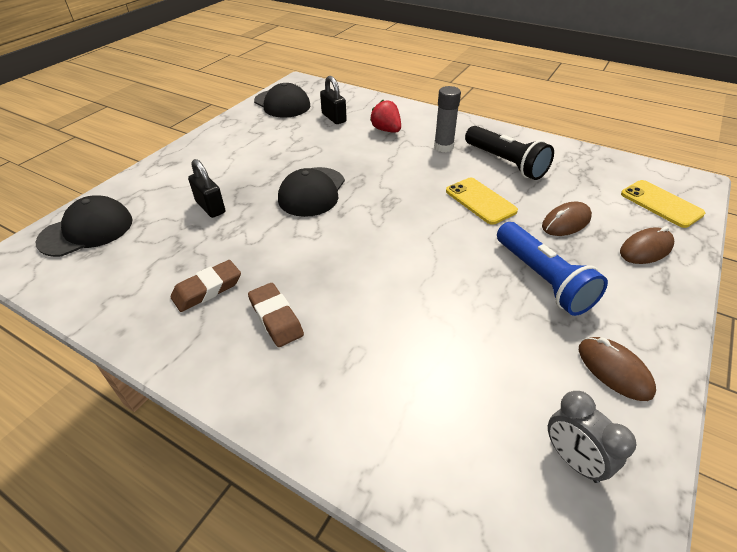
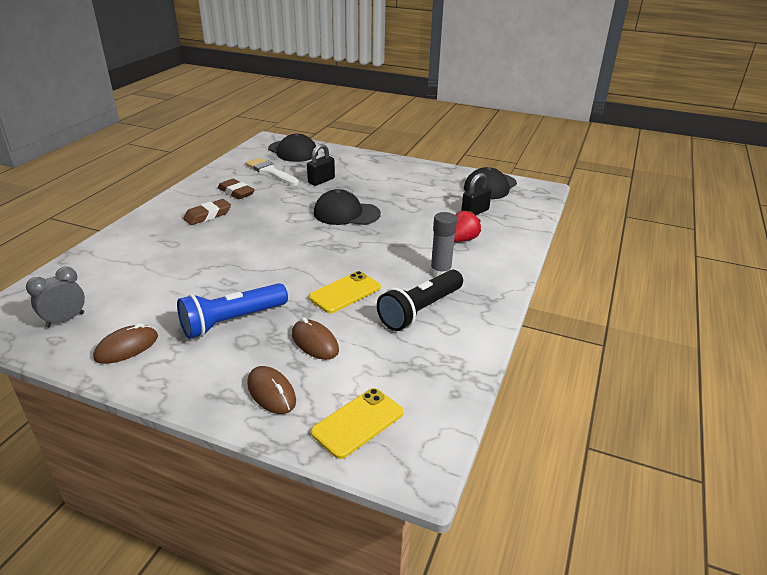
camera: 80 degrees right, 10 degrees down
none -> white brush [245,158,299,185]

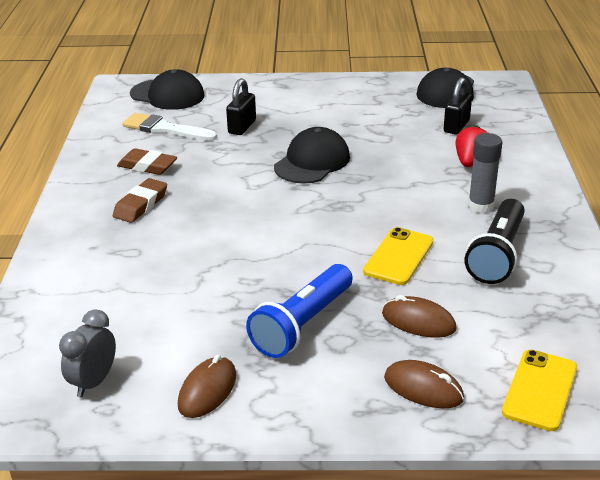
camera: 20 degrees left, 0 degrees up
black cap [314,189,381,225] -> black cap turned 135 degrees clockwise [274,127,350,183]

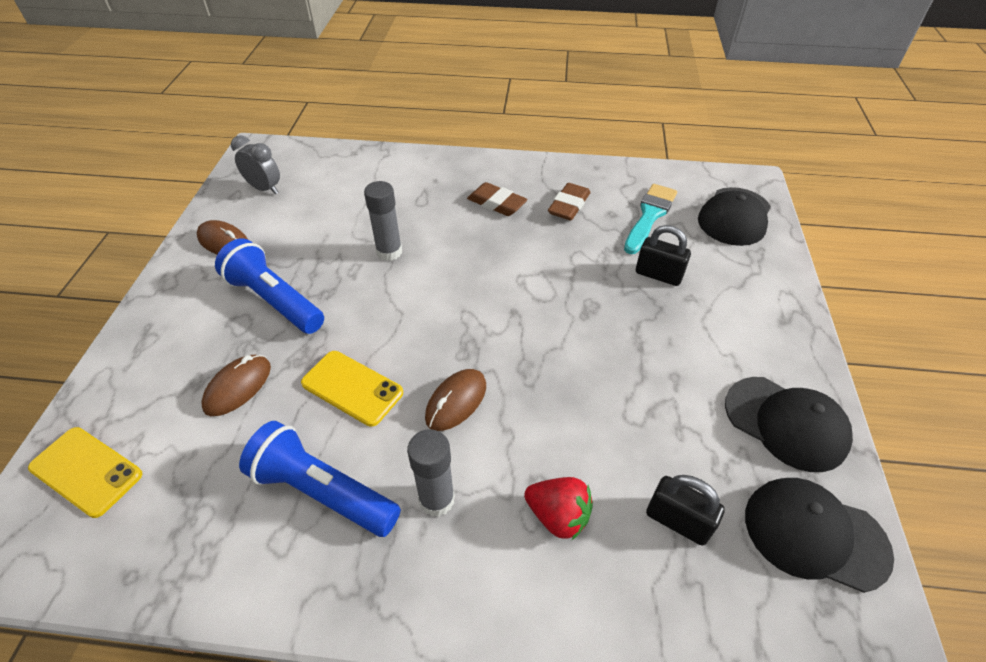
camera: 95 degrees right, 15 degrees up
white brush [122,113,217,141] -> turquoise brush [624,184,677,254]
black cap [274,127,350,183] -> black cap moved to [725,377,853,472]
brown mouse [384,360,464,409] -> brown mouse moved to [425,369,486,431]
black flashlight [465,199,525,284] -> blue flashlight [239,421,401,537]
none -> grey glue stick [364,181,402,261]

